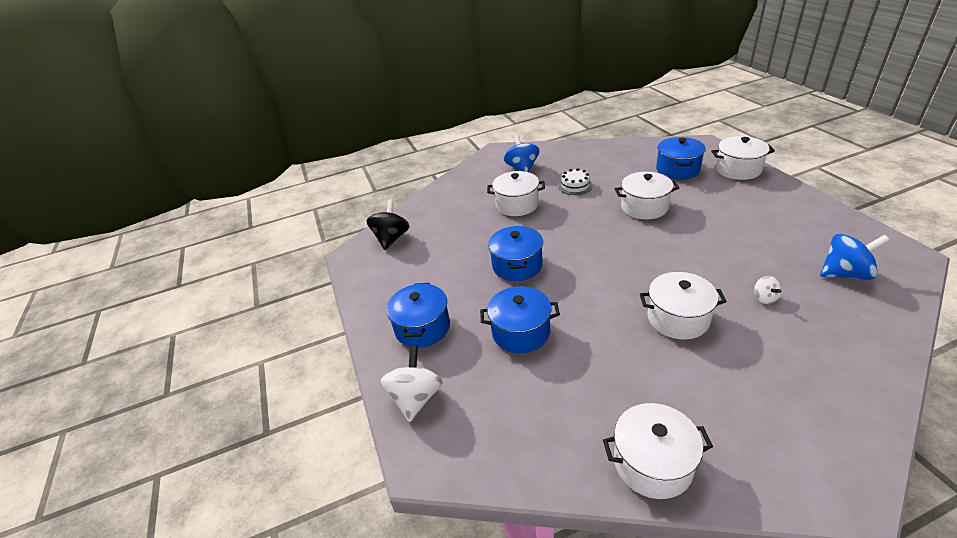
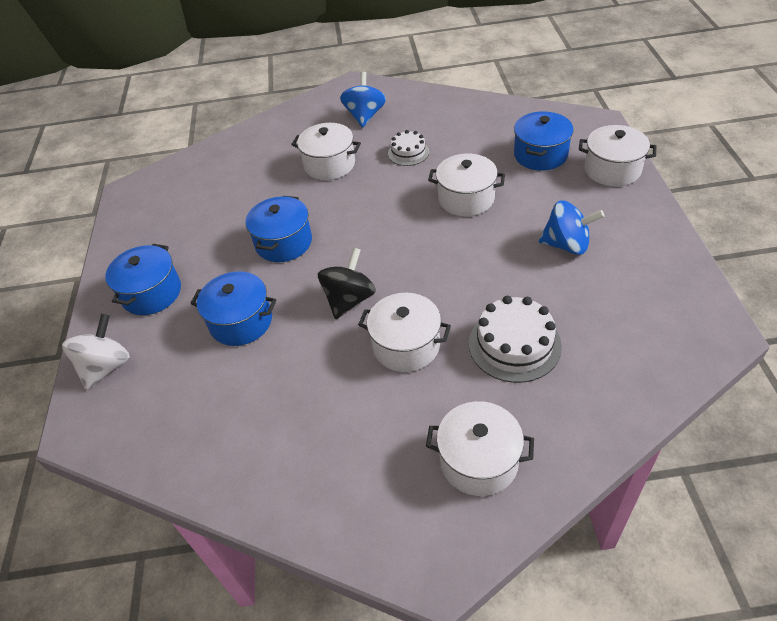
camera: 15 degrees right, 10 degrees up
black spinning top [366,199,409,250] -> black spinning top moved to [318,248,376,319]
white pot [603,403,713,499] -> white pot moved to [426,401,534,496]
white spinning top [754,276,782,304] -> white cake [469,296,562,383]
blue spinning top [820,234,889,280] -> blue spinning top moved to [539,201,604,255]

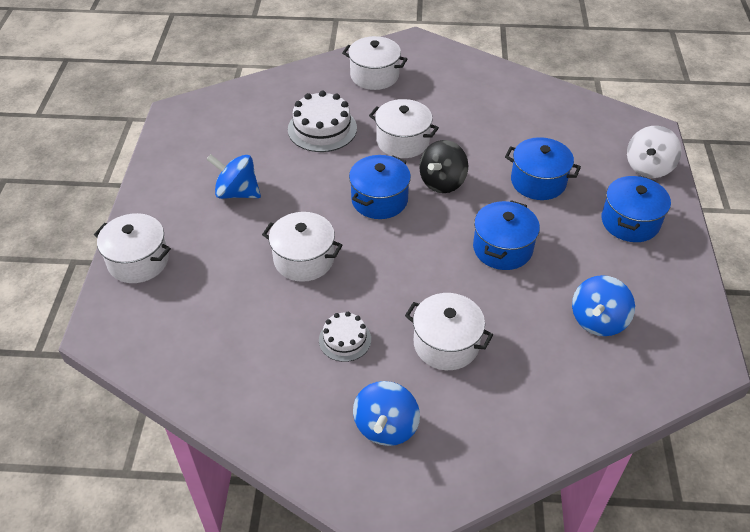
camera: 175 degrees left, 0 degrees up
blue pot [514,111,574,171] -> blue pot moved to [349,155,411,219]
none -> blue spinning top [572,275,635,336]

